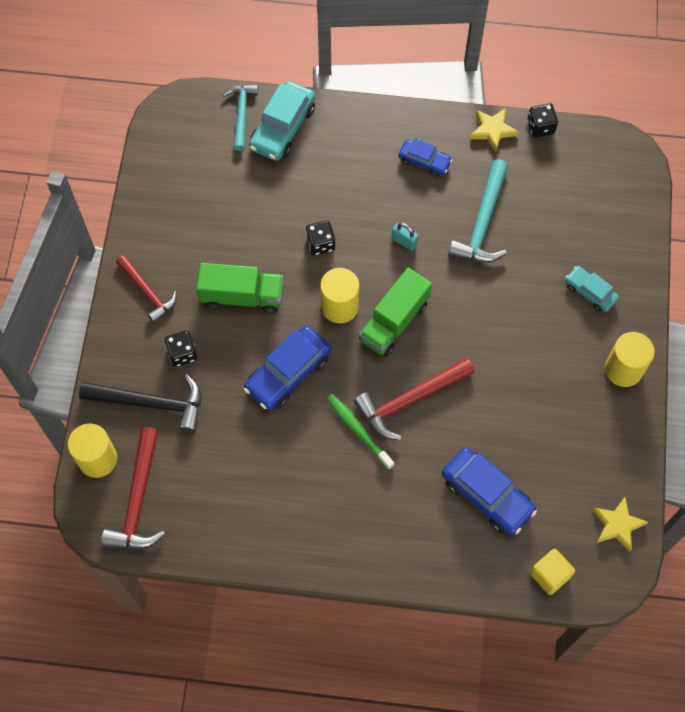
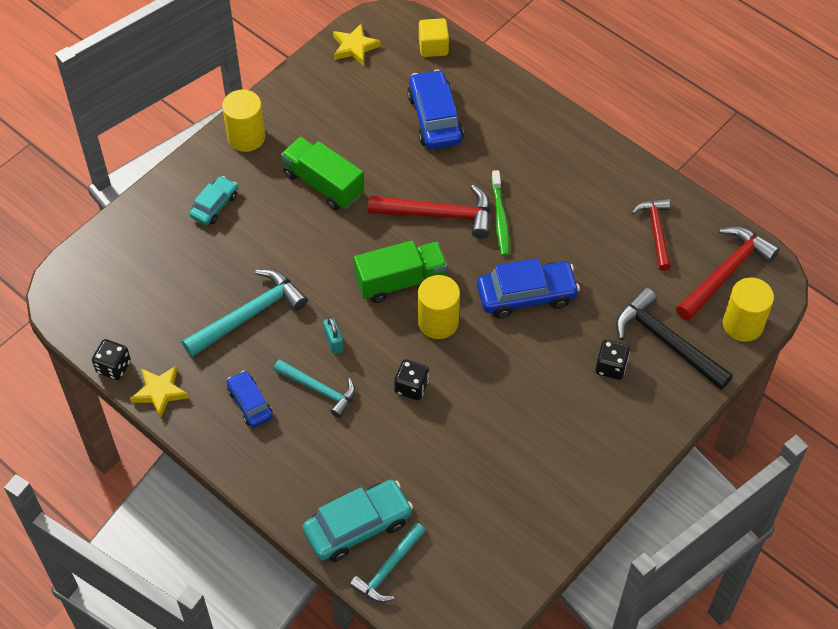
camera: 145 degrees left, 10 degrees down
red hammer [116,255,177,323] -> red hammer moved to [632,198,671,271]
green truck [196,263,283,314] -> green truck moved to [281,137,364,210]
turquoise car [565,266,619,312] -> turquoise car turned 135 degrees counterclockwise [189,176,238,225]
none -> turquoise hammer [274,359,355,418]

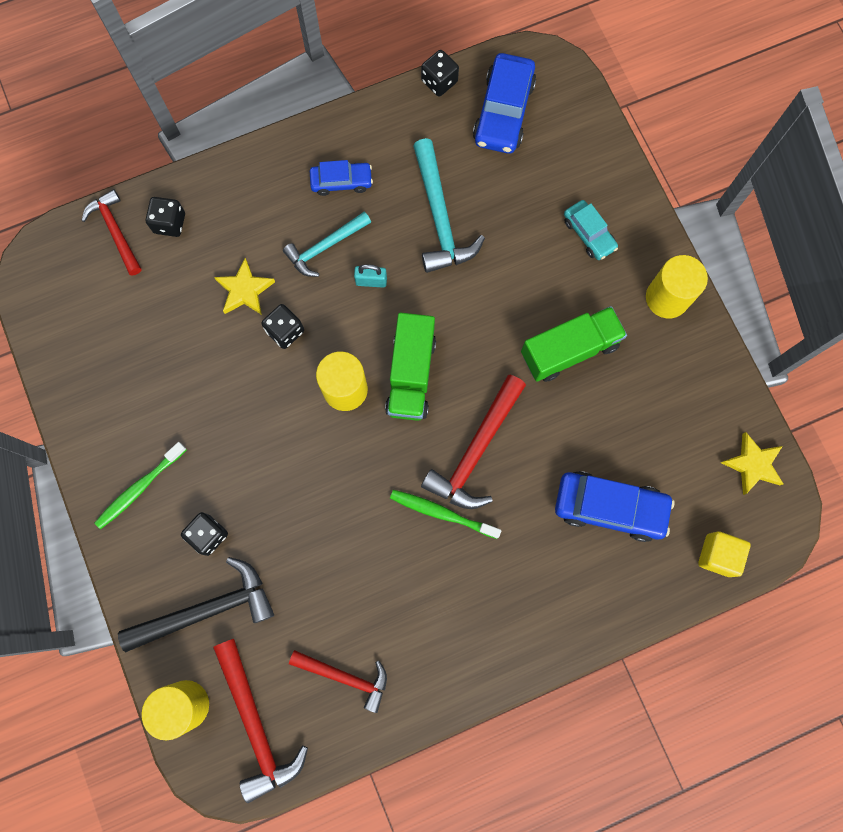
camera: 115 degrees right, 20 degrees up
yellow star [130,366,189,419] -> yellow star moved to [214,258,275,315]
turquoise car [302,480,413,562] -> black dice [146,197,185,237]
turquoise hammer [350,523,426,603] -> red hammer [82,189,142,276]
blue car [477,258,580,318] -> blue car moved to [473,53,536,154]
none -> green toothbrush [95,442,187,529]

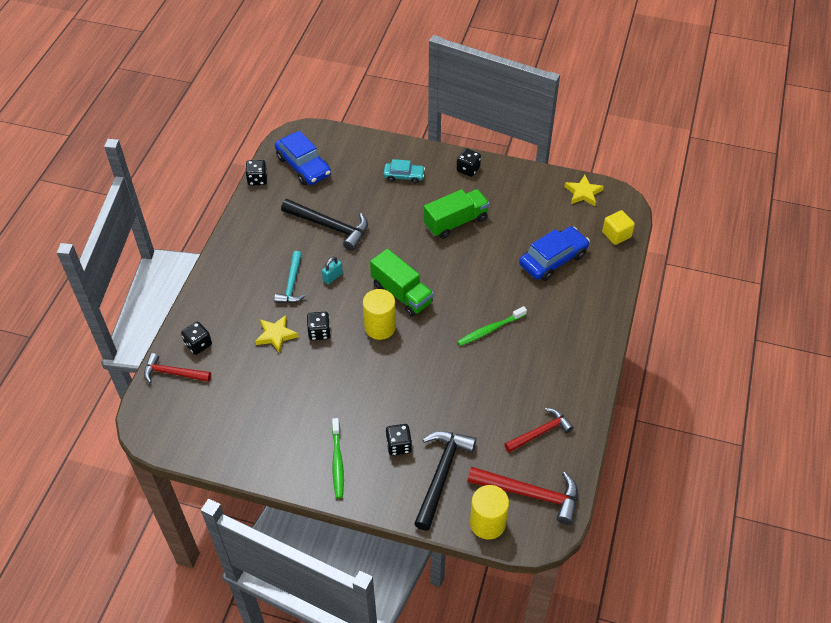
camera: 50 degrees left, 25 degrees down
blue car [310,160,373,196] -> none
turquoise hammer [413,138,485,273] -> black hammer [281,199,368,251]
red hammer [421,375,526,509] -> none
green truck [521,306,627,382] -> green truck turned 45 degrees clockwise [424,189,490,239]
yellow cylinder [646,255,708,318] -> black dice [457,148,481,177]

